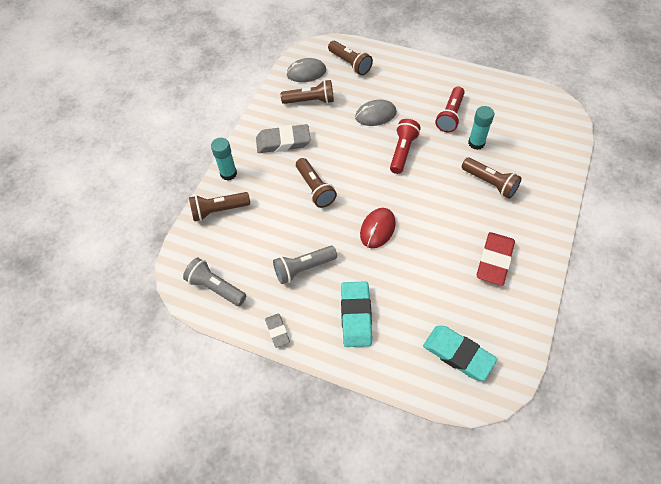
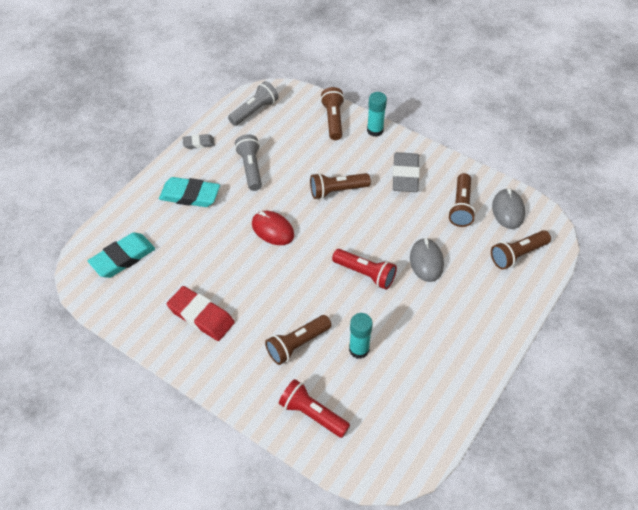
camera: 100 degrees right, 5 degrees down
red flashlight [435,86,465,132] -> red flashlight moved to [279,379,350,438]

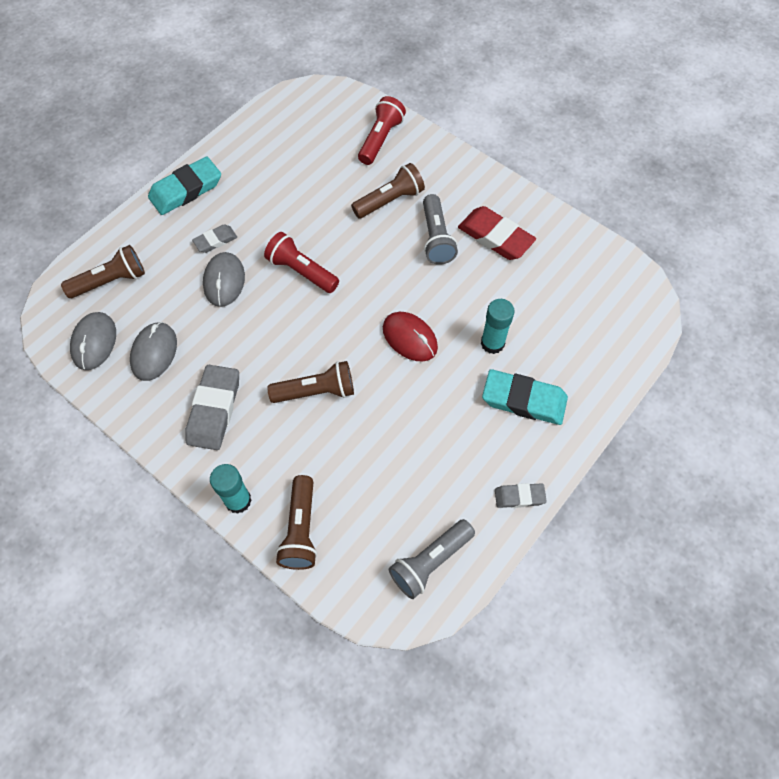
camera: 175 degrees left, 10 degrees up
turquoise eraser [88,232,155,278] -> turquoise eraser moved to [148,156,221,215]
grey flashlight [235,134,262,191] -> grey flashlight moved to [423,194,458,265]
red flashlight [279,379,350,438] -> red flashlight turned 105 degrees counterclockwise [358,96,406,165]
turquoise glue stick [349,313,373,359] -> turquoise glue stick moved to [481,299,514,354]
brown flashlight [448,173,476,227] -> grey mouse [130,322,177,381]
none -> grey eraser [192,225,237,253]

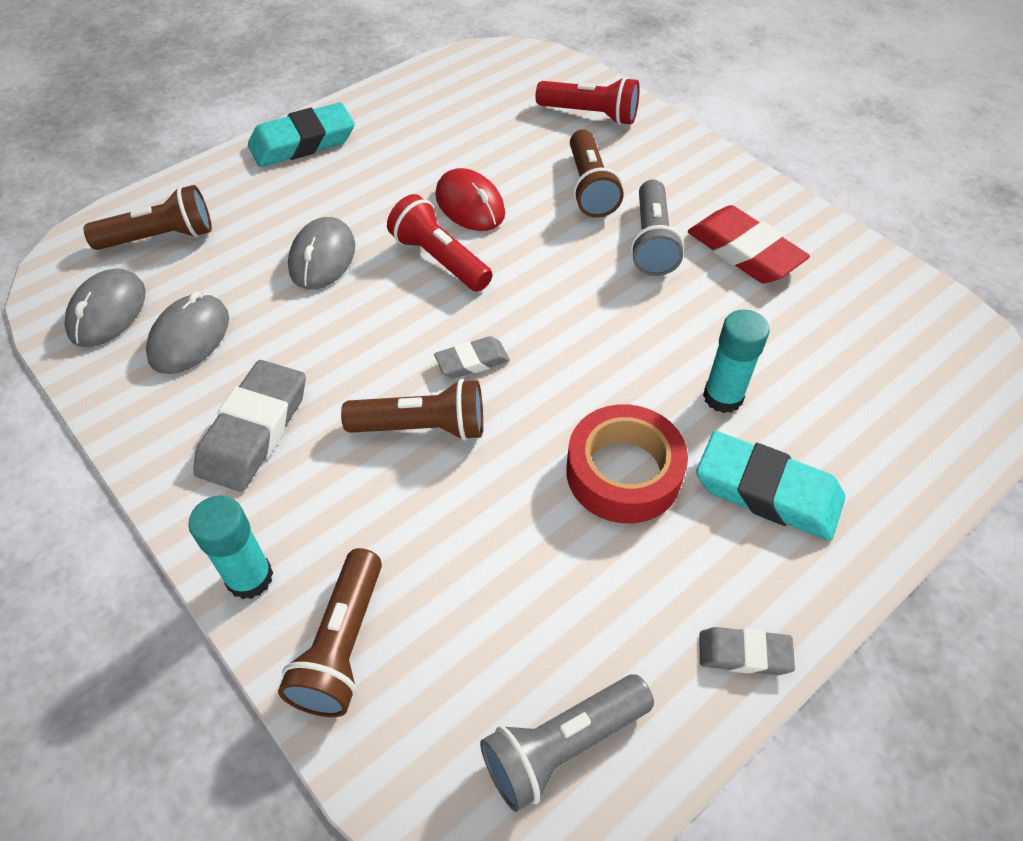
camera: 10 degrees right, 10 degrees down
grey eraser [192,225,237,253] -> grey eraser moved to [434,336,510,379]
brown flashlight [351,163,425,218] -> brown flashlight turned 105 degrees clockwise [570,130,624,218]
red flashlight [358,96,406,165] -> red flashlight turned 75 degrees clockwise [535,77,640,125]
red mouse [383,312,438,362] -> red mouse moved to [436,168,505,231]
none -> red tape [566,404,688,523]

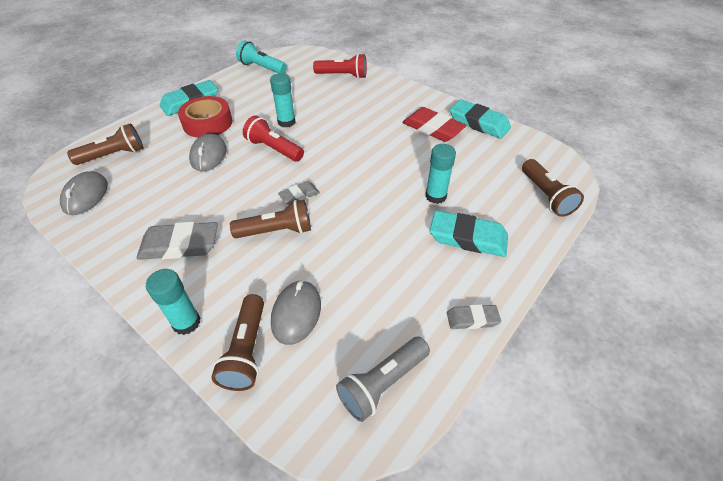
camera: 10 degrees left, 5 degrees down
grey mouse [146,292,229,374] -> grey mouse moved to [271,280,321,345]
grey eraser [193,360,306,492] -> grey eraser turned 75 degrees clockwise [137,222,218,260]
red mouse [436,168,505,231] -> turquoise glue stick [270,73,295,127]
red tape [566,404,688,523] -> red tape moved to [178,96,232,138]
brown flashlight [570,130,624,218] -> brown flashlight moved to [522,159,584,217]
grey flashlight [630,180,684,276] -> none
none -> turquoise flashlight [236,41,287,73]
none -> turquoise eraser [449,99,511,139]

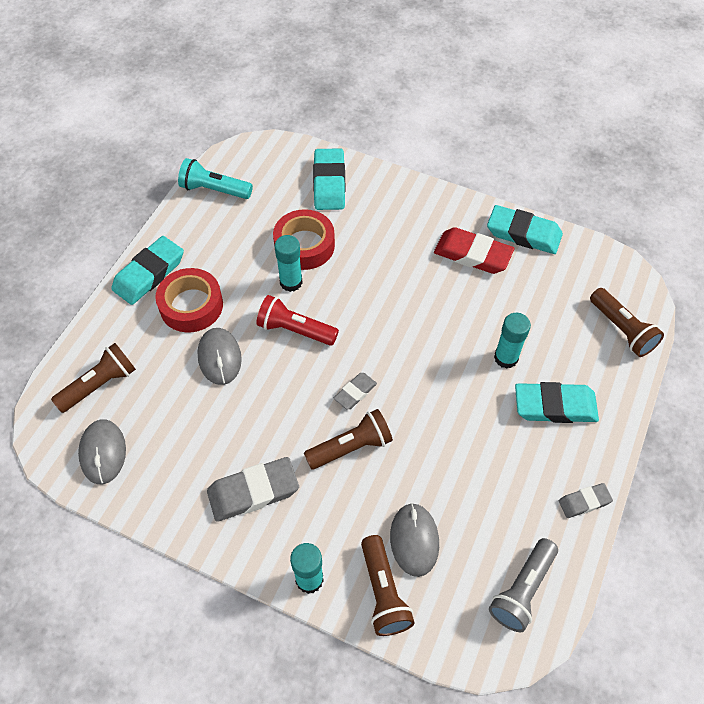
camera: 15 degrees left, 10 degrees up
red flashlight [313,53,367,79] -> turquoise eraser [313,148,345,210]
none -> red tape [273,209,335,270]

